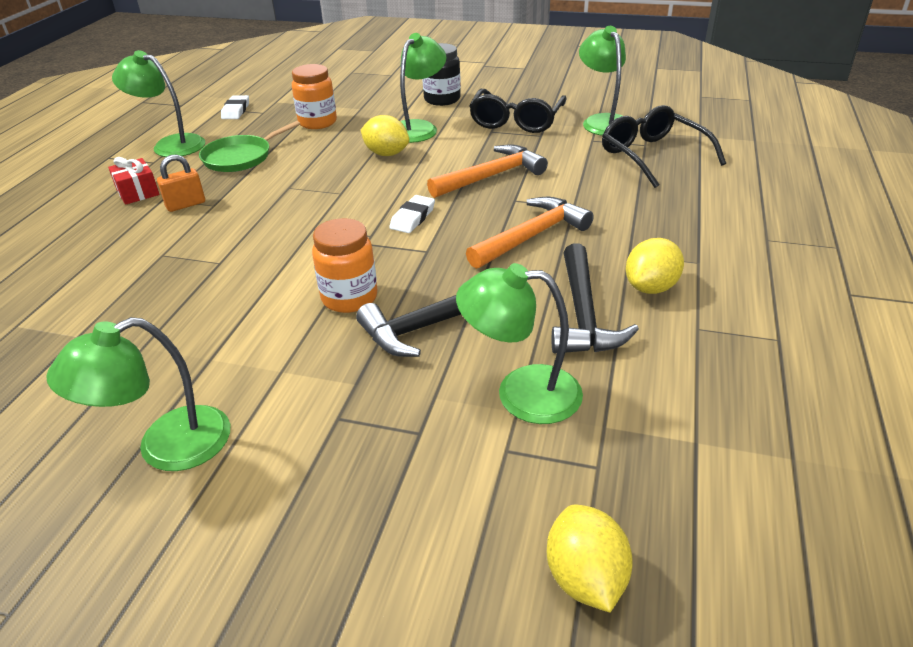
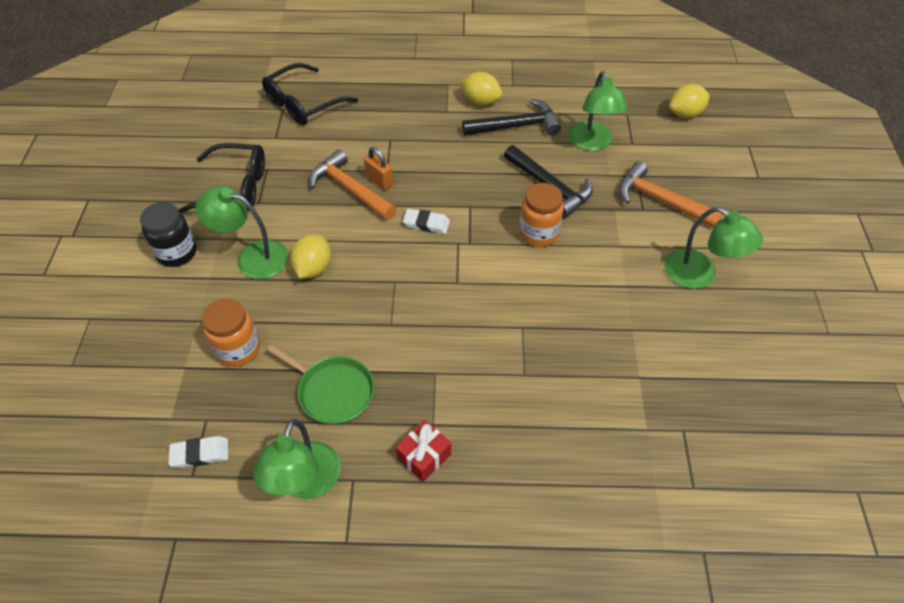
camera: 105 degrees left, 15 degrees up
orange padlock [157,154,205,212] -> orange padlock moved to [364,147,393,191]
orange hammer [466,197,594,269] -> orange hammer moved to [619,161,722,227]
green lamp [579,26,626,136] -> none

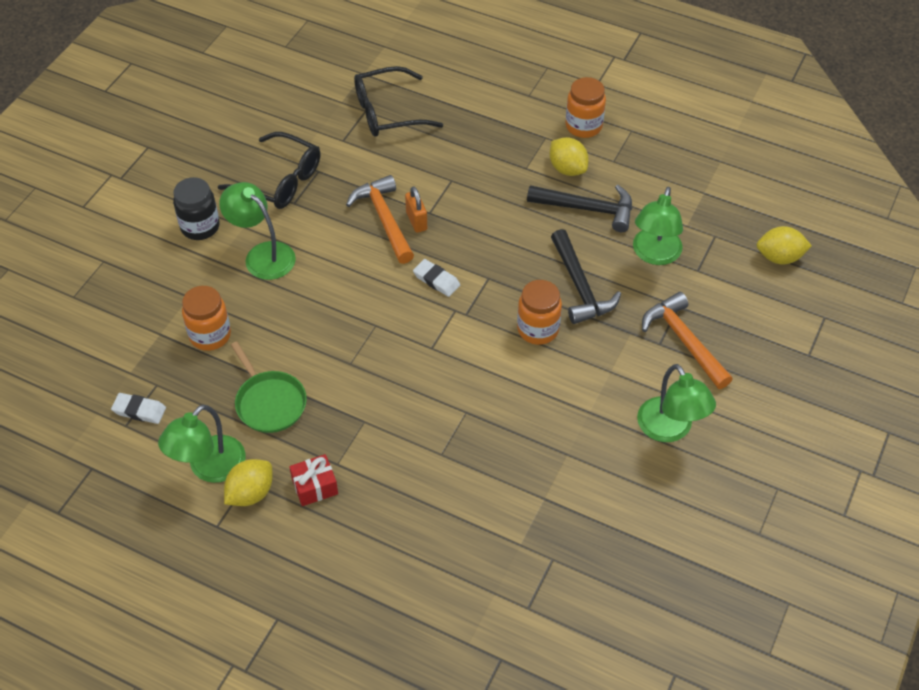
camera: 25 degrees right, 0 degrees up
yellow lemon [290,234,331,278] -> yellow lemon moved to [224,459,273,506]
none -> orange jar [565,77,606,138]

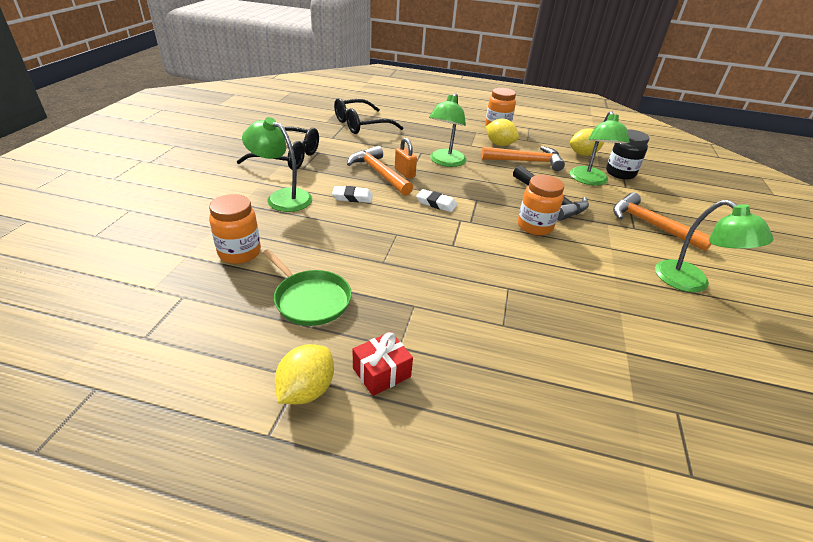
camera: 15 degrees left, 15 degrees down
white eraser [111,393,166,424] -> white eraser moved to [332,186,373,203]
green lamp [158,405,246,483] -> green lamp moved to [429,93,466,167]
black jar [173,177,220,240] -> black jar moved to [606,129,650,180]
black hammer [527,185,632,232] -> orange hammer [481,146,565,171]
yellow lemon [757,226,812,265] -> yellow lemon moved to [570,128,605,156]

